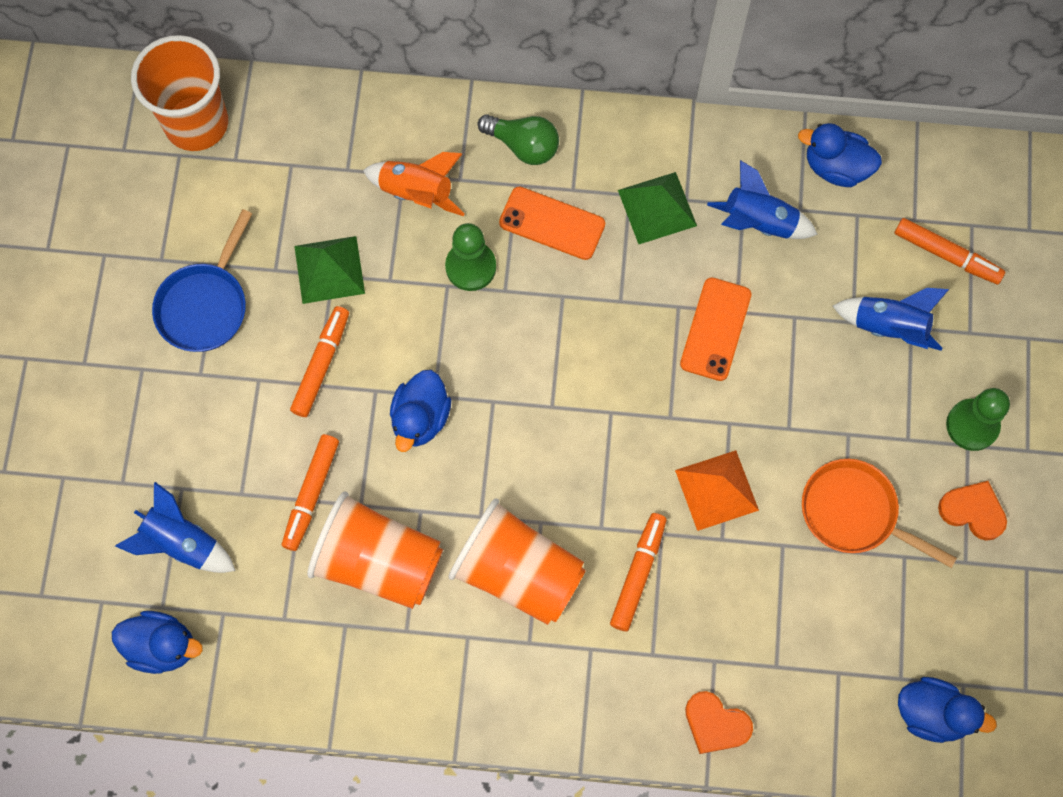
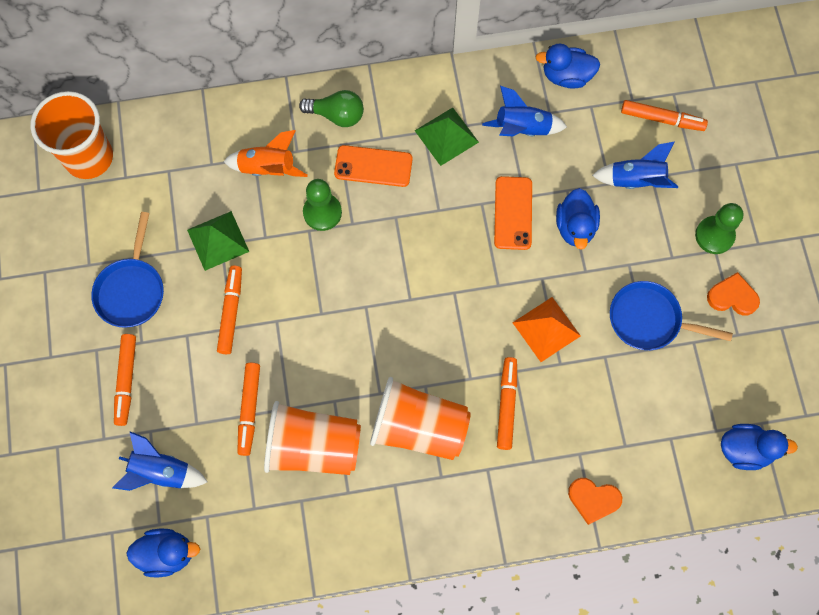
camera: 15 degrees left, 0 degrees up
blue duck [390,370,451,452] -> blue duck moved to [556,188,600,249]
orange pan [802,459,957,568] -> blue pan [610,281,733,350]
none -> orange marker [114,334,136,426]

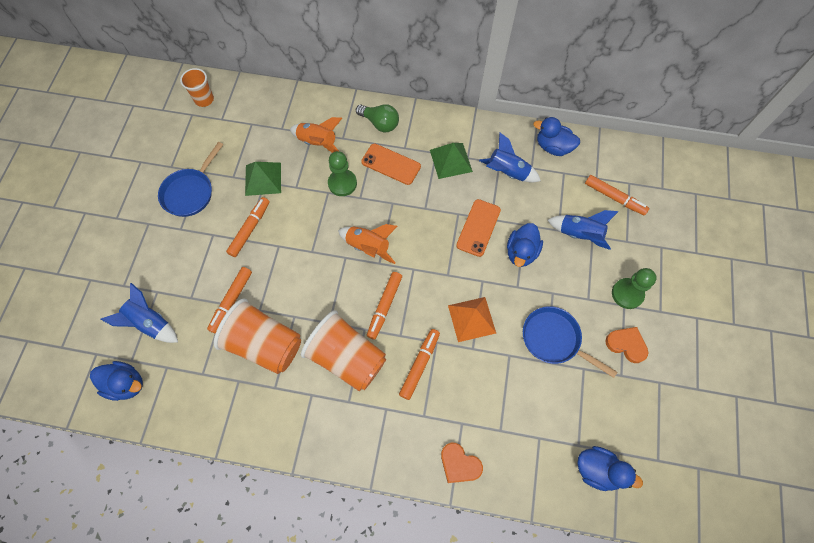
camera: 20 degrees right, 5 degrees down
orange cup [30,91,113,179] -> orange cup [180,68,214,107], size x0.55
orange marker [114,334,136,426] -> orange marker moved to [367,272,402,340]
none -> orange rocket [338,224,398,264]

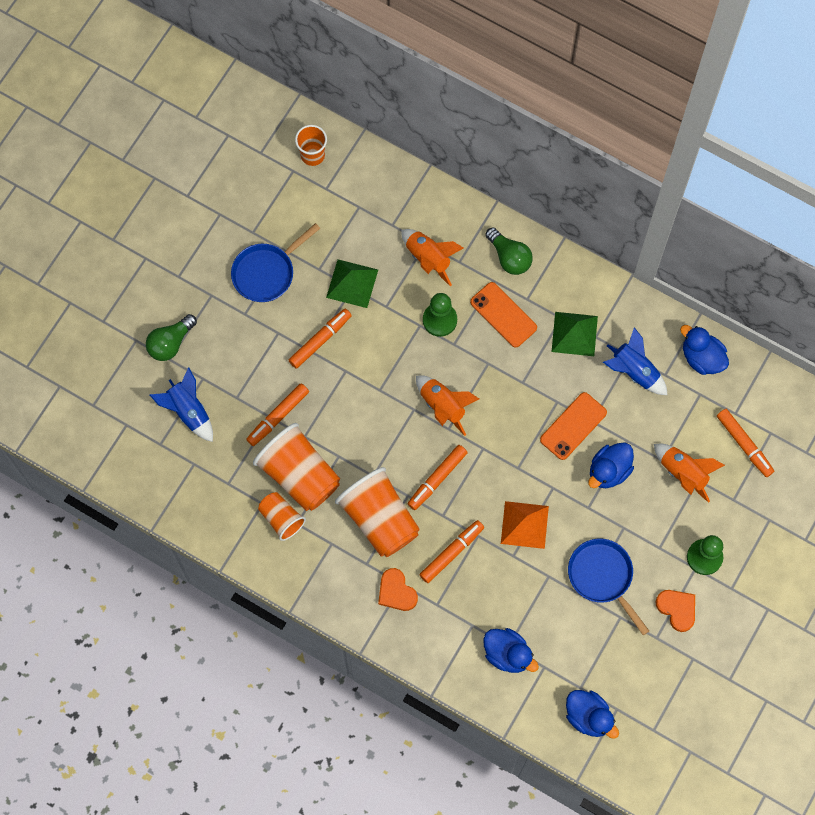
camera: 20 degrees right, 5 degrees up
blue duck [90,361,143,401] -> blue duck moved to [483,628,539,673]
orange heart [441,443,483,483] -> orange heart moved to [378,568,418,611]
blue rocket [548,210,619,250] -> orange rocket [654,444,725,503]
none -> green light bulb [146,314,197,361]
none -> orange cup [258,492,306,541]

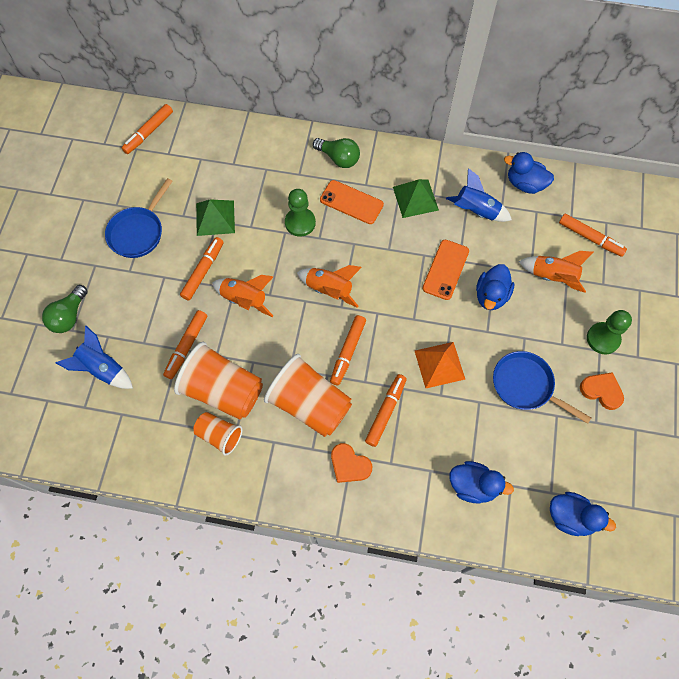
camera: 20 degrees left, 5 degrees down
orange cup [295,125,327,166] -> orange marker [122,104,173,154]
orange rocket [402,229,464,286] -> orange rocket moved to [212,275,274,317]

